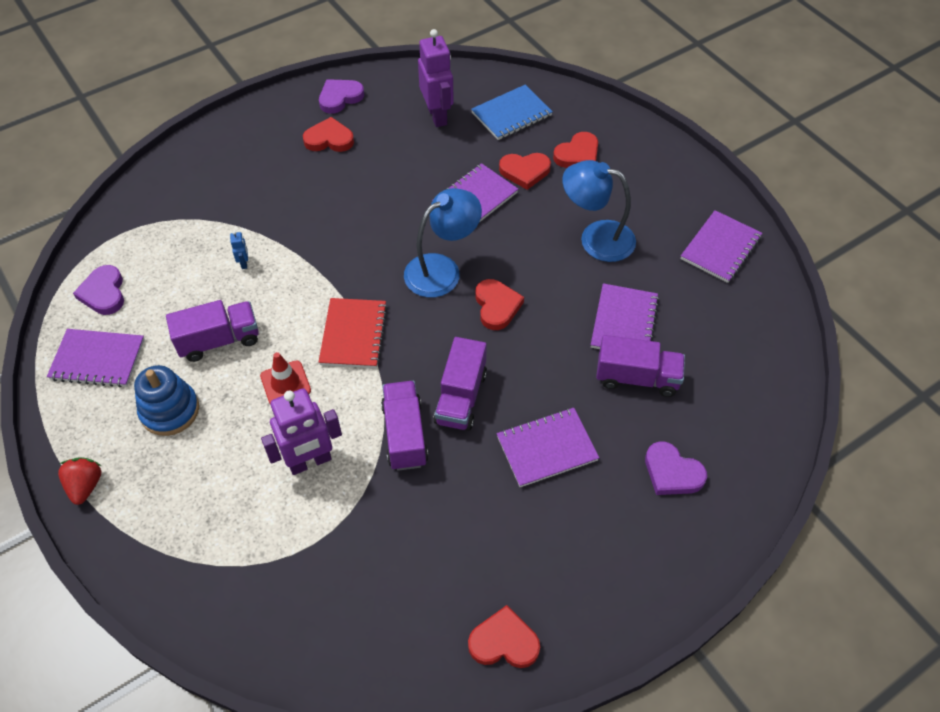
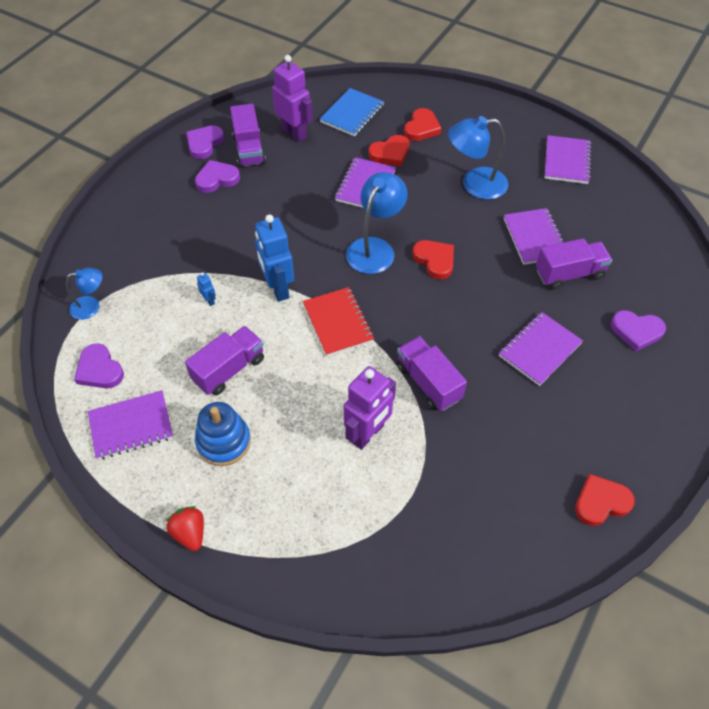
camera: 25 degrees left, 0 degrees up
red traffic cone [260,352,311,405] -> none
red heart [303,117,354,152] -> purple heart [195,160,240,193]
purple truck [433,337,487,431] -> purple truck moved to [230,104,266,168]
none -> blue lamp [66,268,102,320]
none -> blue robot [255,214,294,302]

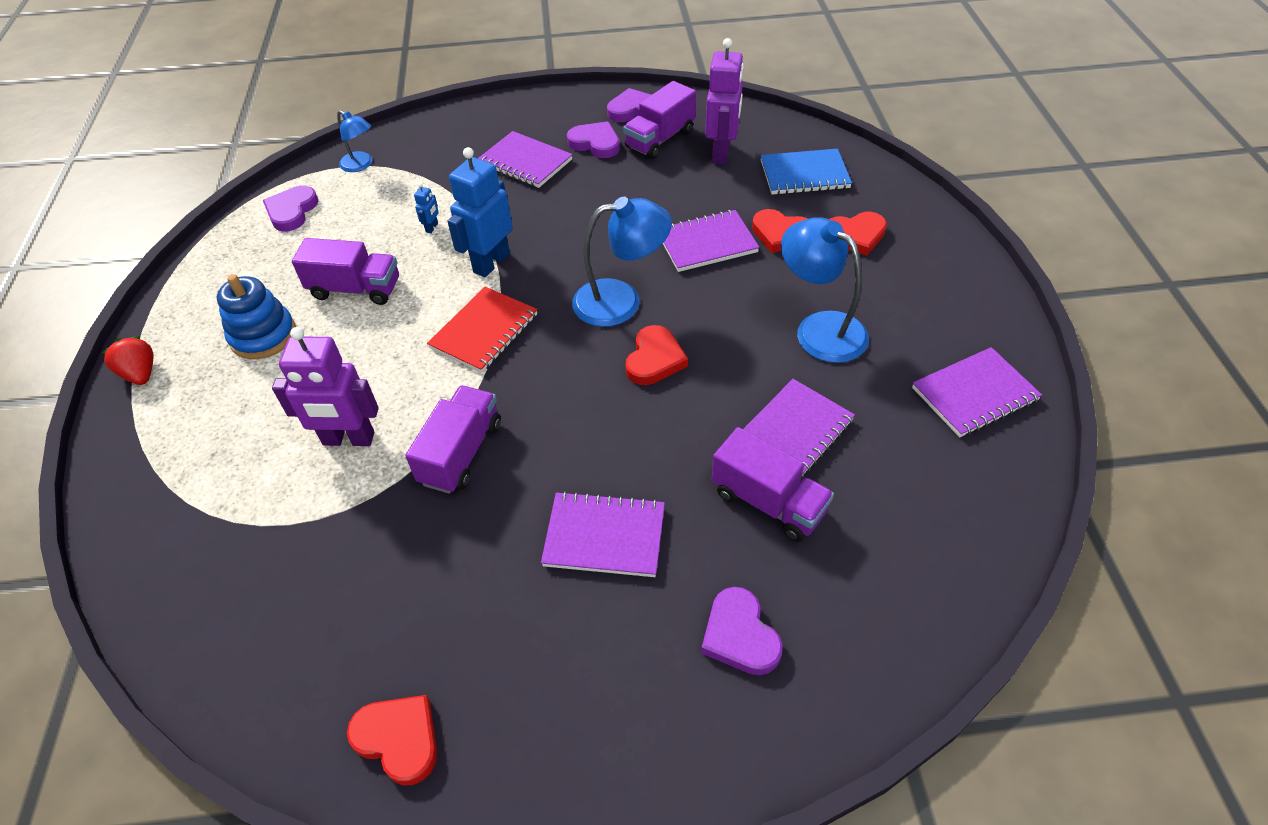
camera: 55 degrees right, 5 degrees down
purple notebook [88,390,173,460] -> purple notebook moved to [478,131,573,188]
red strawberry [166,506,204,551] -> red strawberry turned 60 degrees counterclockwise [102,336,153,385]

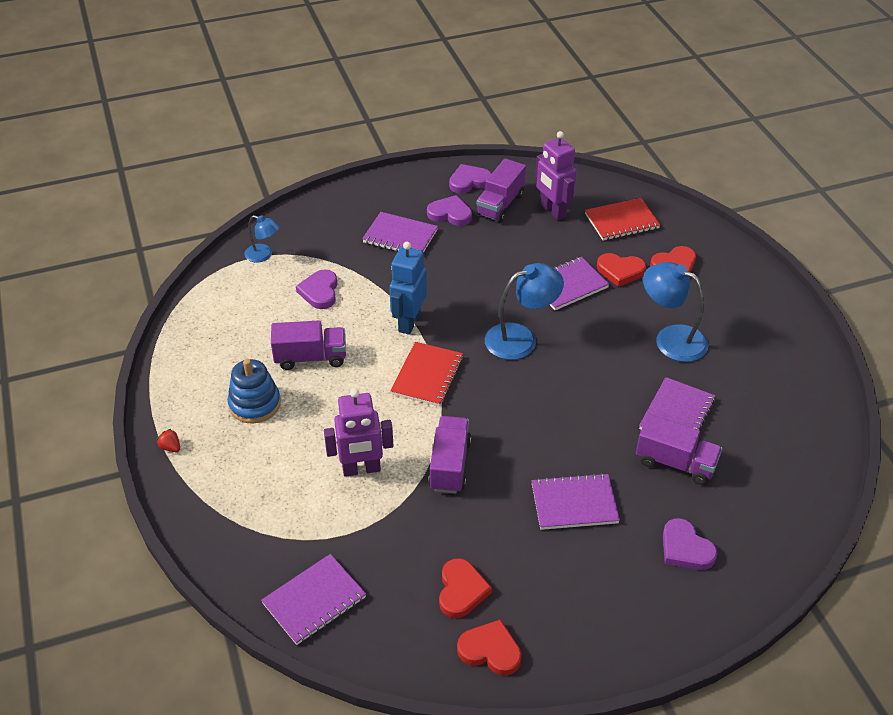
camera: 15 degrees left, 5 degrees down
red strawberry [102,336,153,385] -> red strawberry [157,429,180,452], size x0.63
purple heart [263,186,319,232] -> purple heart moved to [296,269,338,309]
blue robot [414,183,439,233] -> none
red heart [625,325,688,385] -> red heart moved to [439,558,492,618]
purple robot [705,38,744,164] -> purple robot turned 150 degrees clockwise [535,131,577,220]
blue notebook [760,149,852,195] -> red notebook [585,198,660,241]
purple notebook [912,347,1042,438] -> purple notebook moved to [261,554,366,645]

